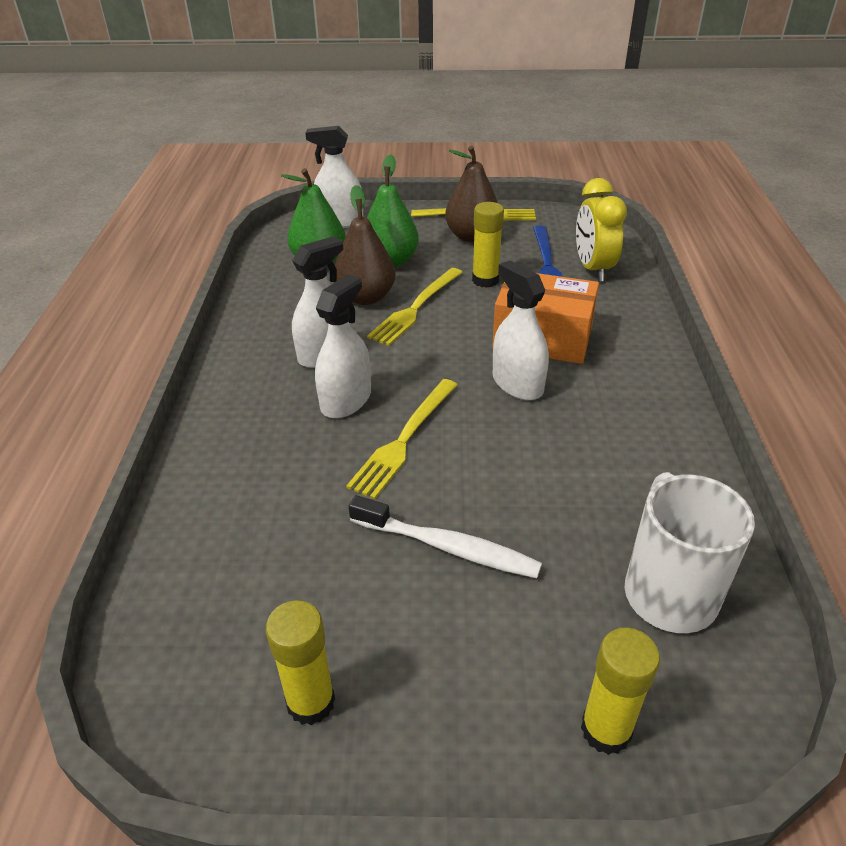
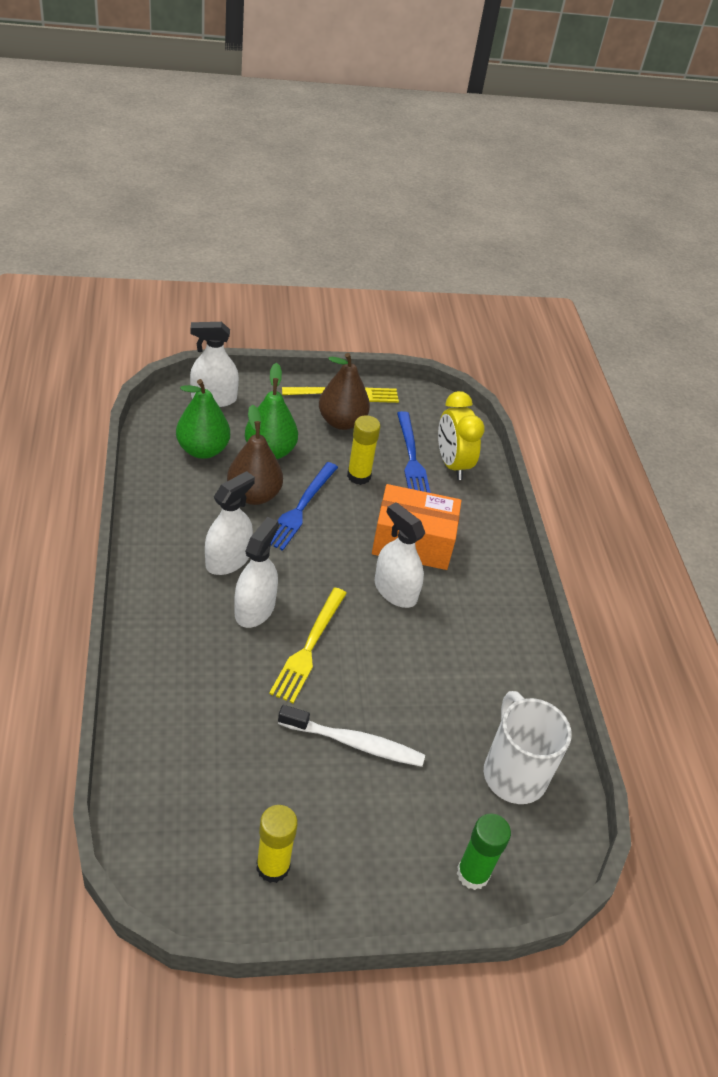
camera: 15 degrees left, 5 degrees up
yellow fork [367,268,463,346] -> blue fork [271,462,338,551]
yellow glue stick [581,628,660,755] -> green glue stick [457,813,511,890]

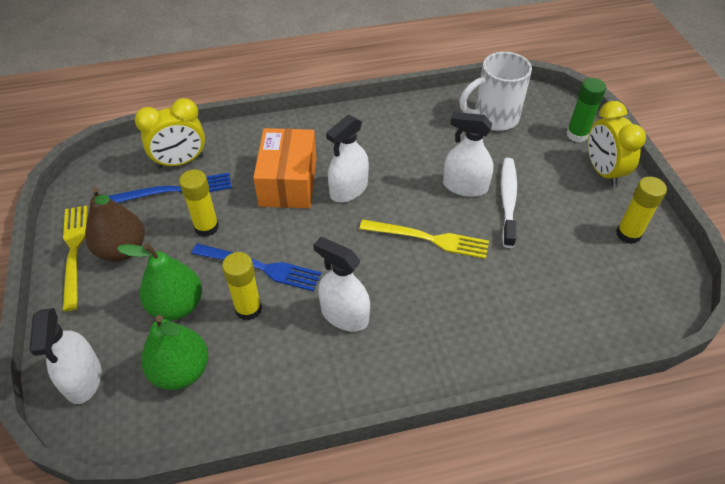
camera: 90 degrees left, 5 degrees up
brown pear [227,405,283,505] -> yellow glue stick [222,252,262,321]
white spray bottle [234,517,279,628] -> white spray bottle moved to [443,112,493,197]
none -> yellow clock [588,101,646,187]

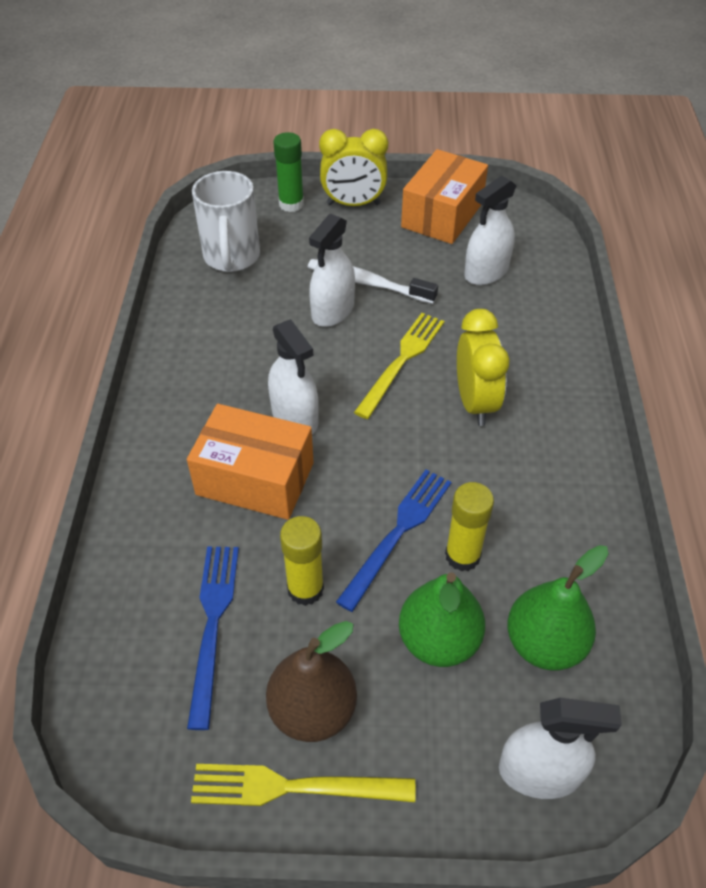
camera: 75 degrees left, 0 degrees up
yellow clock [135,98,205,169] -> yellow clock moved to [457,309,510,426]
white spray bottle [313,237,370,332] -> white spray bottle moved to [464,176,516,285]
yellow glue stick [616,177,667,244] -> orange box [401,149,488,244]

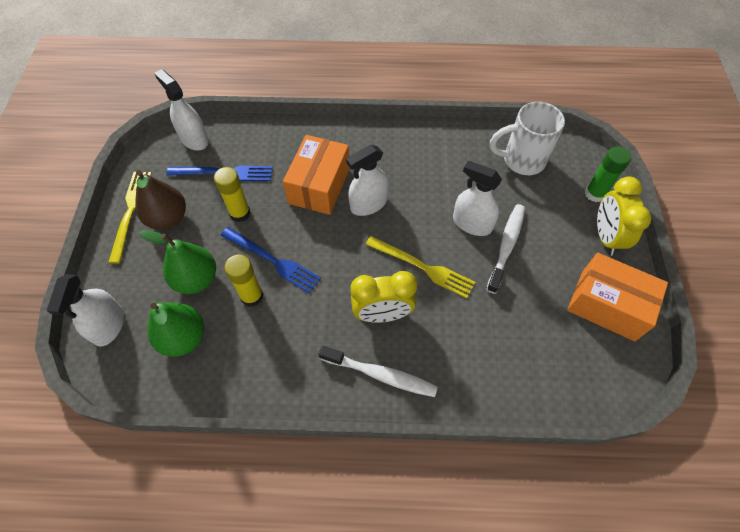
camera: 90 degrees right, 10 degrees up
white spray bottle [464,176,516,285] -> white spray bottle moved to [154,69,209,150]
none -> white toothbrush [318,346,438,397]

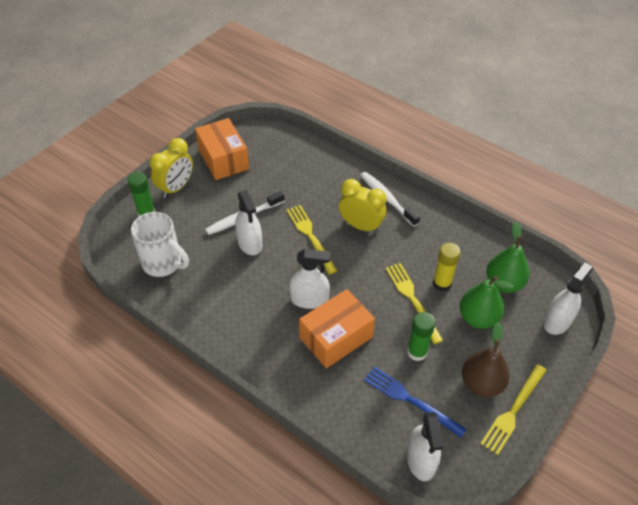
camera: 145 degrees left, 10 degrees down
yellow glue stick [214,167,251,222] -> green glue stick [407,312,435,361]
blue fork [221,227,321,293] -> yellow fork [386,263,443,344]

